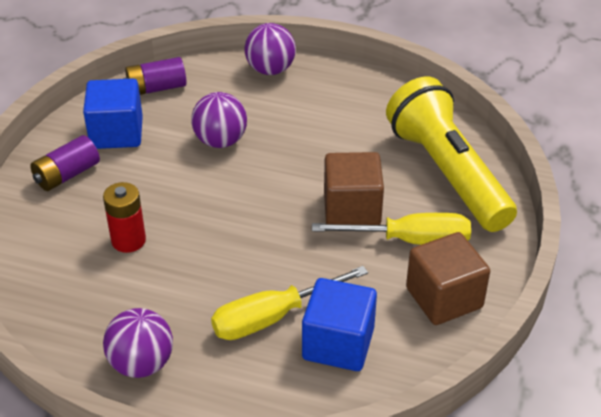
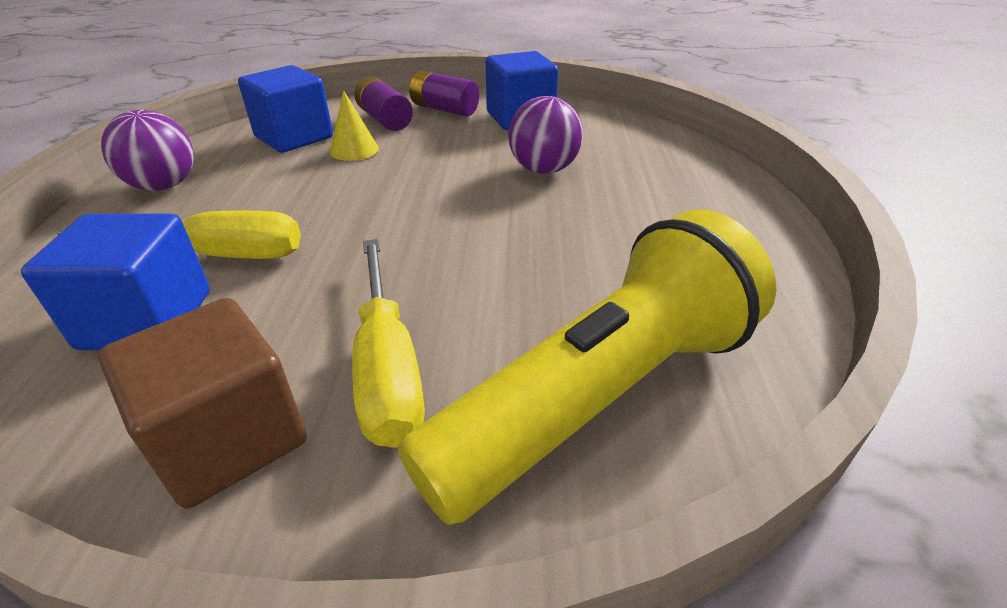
camera: 75 degrees right, 5 degrees down
red battery [103,182,146,253] -> yellow cone [330,90,379,161]
purple battery [123,57,187,95] -> purple battery moved to [355,77,413,131]
yellow screwdriver [211,266,368,340] -> yellow screwdriver turned 135 degrees clockwise [57,211,301,259]
purple ball [245,23,296,75] -> none
brown cube [324,152,384,225] -> none
none -> blue cube [238,65,333,153]

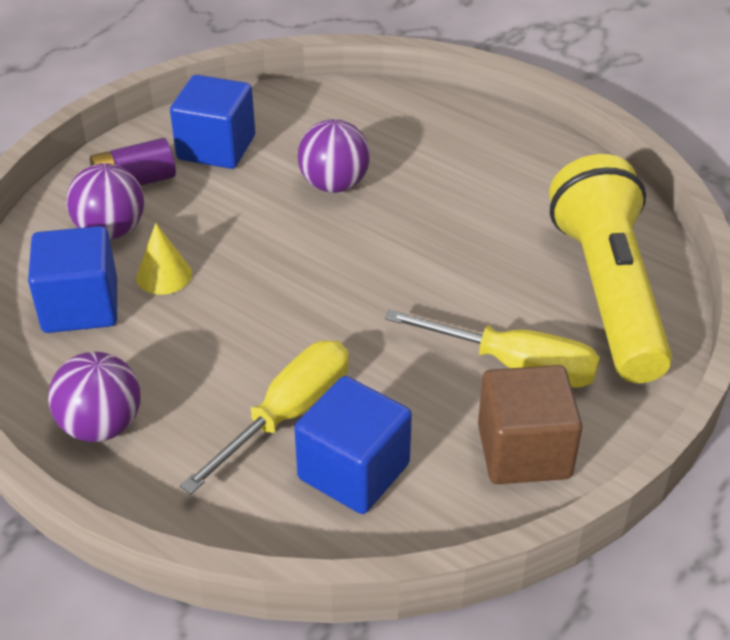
camera: 55 degrees left, 5 degrees up
purple battery [355,77,413,131] -> purple ball [67,163,144,239]

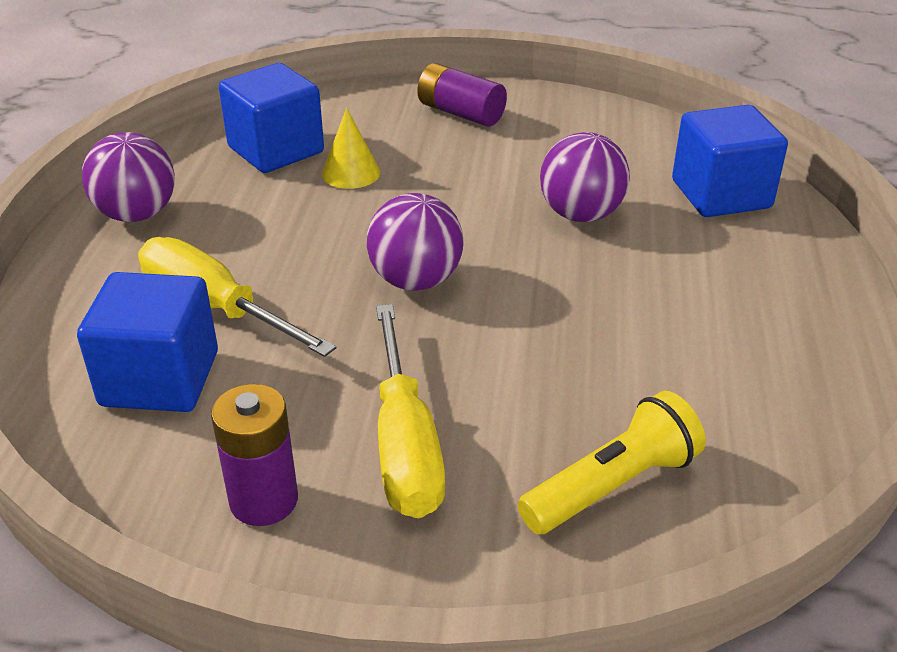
camera: 60 degrees right, 5 degrees down
purple ball [67,163,144,239] -> purple ball moved to [366,193,464,291]
blue cube [170,75,255,169] -> blue cube moved to [672,105,788,217]
yellow screwdriver [180,341,349,494] -> yellow screwdriver turned 150 degrees counterclockwise [138,237,336,357]
brown cube [478,365,583,484] -> purple battery [211,384,298,526]
yellow flashlight [549,154,672,383] -> yellow flashlight [518,391,706,535], size x0.54

